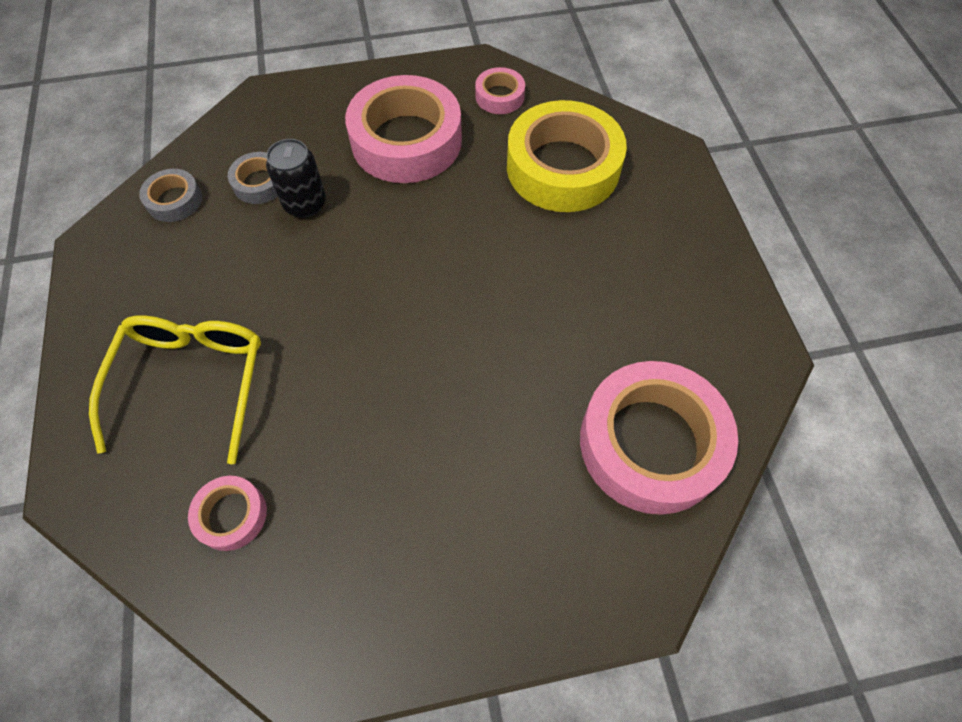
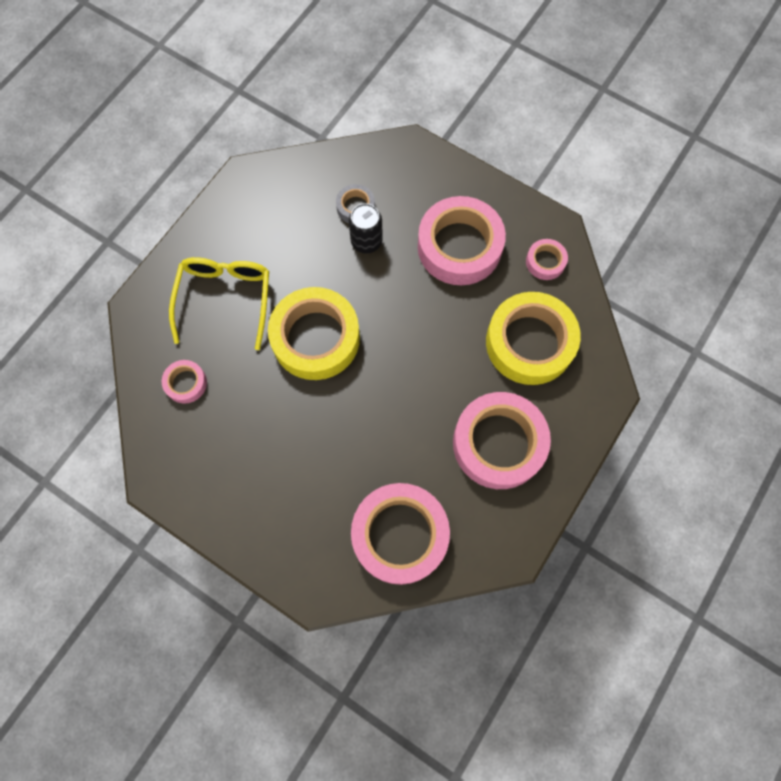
camera: 45 degrees right, 10 degrees up
yellow glasses [89,315,261,464] -> yellow glasses turned 45 degrees counterclockwise [169,257,269,350]
grey tape [139,169,202,222] -> none
none -> yellow tape [268,287,360,380]
none -> pink tape [453,392,551,489]

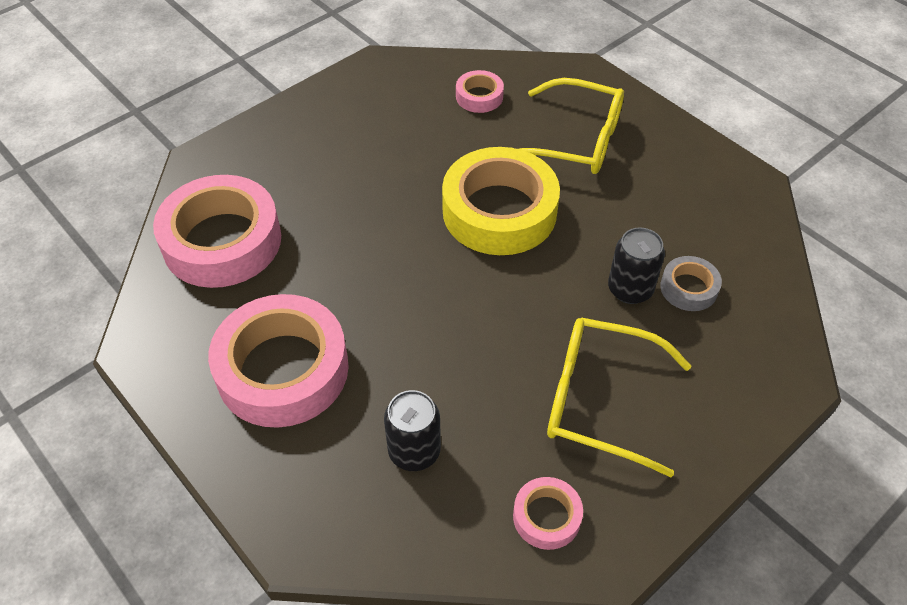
camera: 105 degrees right, 20 degrees down
pink tape [418,196,506,285] -> yellow glasses [547,317,692,477]
yellow tape [486,292,581,385] -> black can [384,390,441,471]

